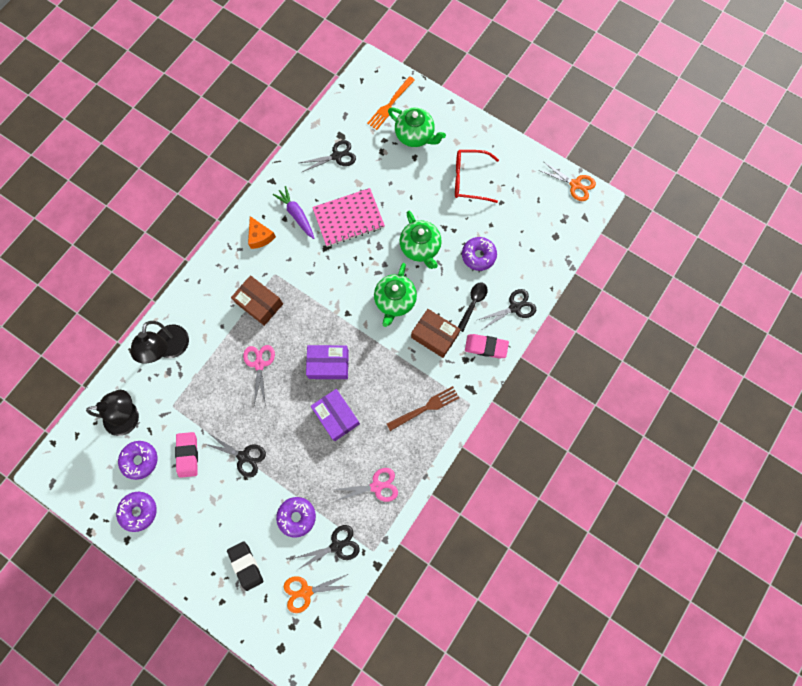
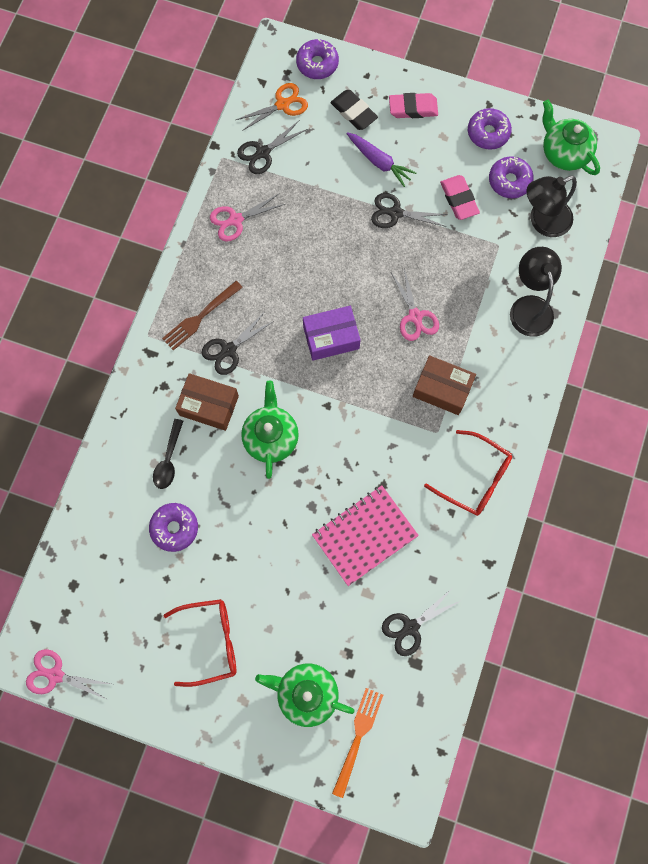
camera: 165 degrees right, 0 degrees up
orange cheese [248,216,276,249] -> red glasses [424,430,512,516]
purple carrot [273,186,315,239] -> purple carrot moved to [347,132,416,187]
purple donut [276,497,316,538] -> purple donut moved to [296,39,339,79]
purple box [311,389,360,441] -> none
green teapot [400,211,442,269] -> green teapot moved to [542,100,600,175]
pink eraser [465,334,509,358] -> pink eraser moved to [389,93,438,118]
black scissors [478,289,536,329] -> black scissors moved to [202,313,274,375]
orange scissors [538,162,596,201] -> pink scissors [26,649,111,700]

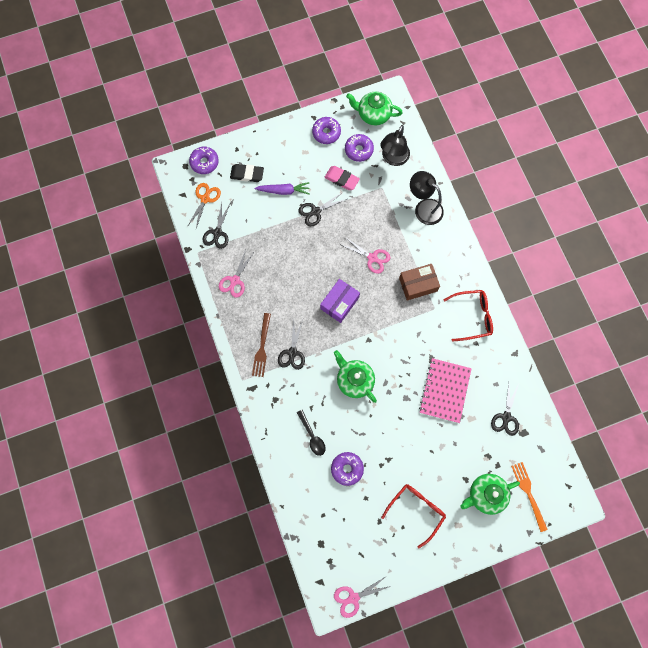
camera: 40 degrees left, 0 degrees up
brown box [175,373,239,431] -> none
pink eraser [389,93,438,118] -> none

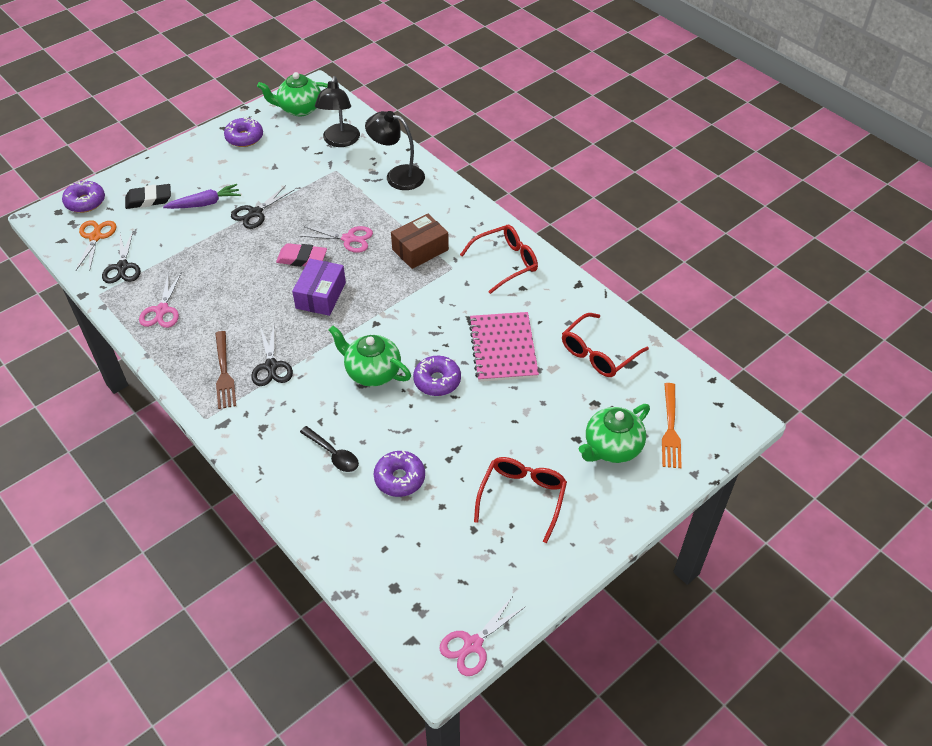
camera: 20 degrees left, 25 degrees down
pink eraser [324,166,360,190] -> pink eraser moved to [276,243,327,267]
purple donut [345,134,374,162] -> purple donut moved to [413,356,461,396]
black scissors [491,383,519,436] -> red glasses [562,313,649,377]
orange fork [511,462,548,532] -> orange fork turned 135 degrees counterclockwise [662,383,682,468]

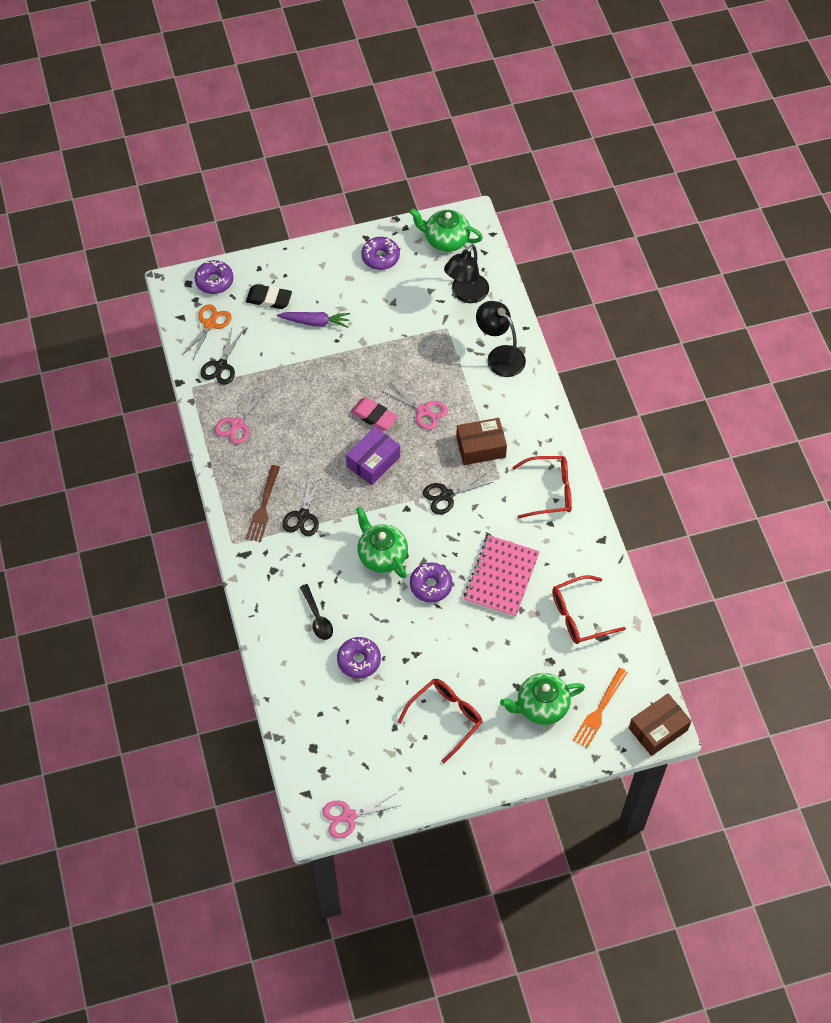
camera: 25 degrees right, 10 degrees up
black scissors [231,185,294,229] -> black scissors moved to [423,472,493,515]
none -> brown box [629,693,691,756]

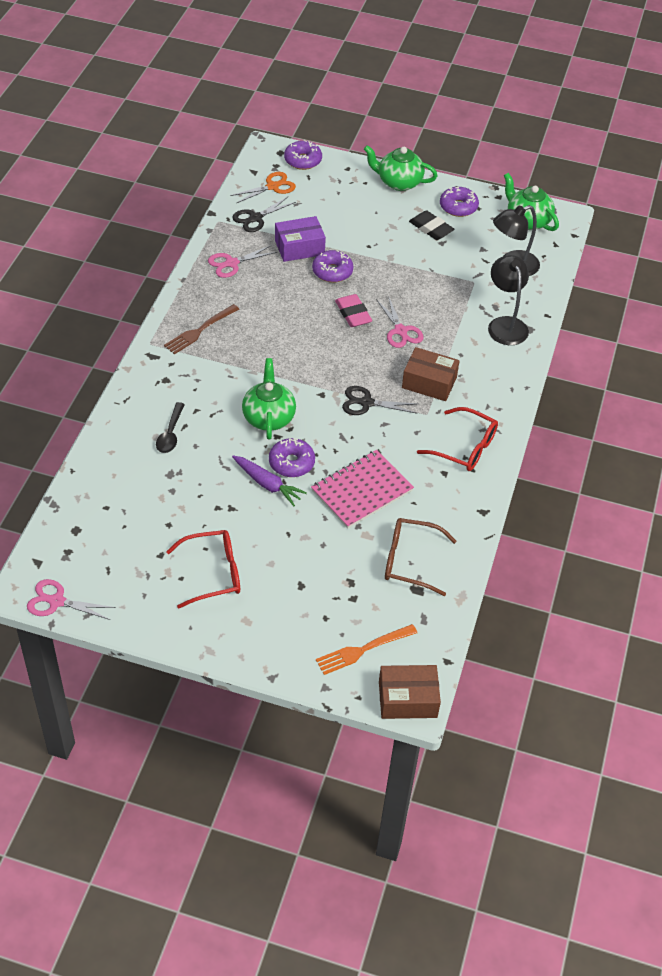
camera: 30 degrees right, 10 degrees down
black eraser [246,284,292,309] -> black eraser moved to [409,210,454,240]
purple carrot [277,312,350,328] -> purple carrot moved to [232,456,307,506]
black scissors [282,475,322,536] -> none
purple donut [337,637,381,679] -> purple donut moved to [312,249,354,283]
purple box [346,427,400,485] -> purple box moved to [275,216,326,262]
green teapot [500,673,585,725] -> green teapot moved to [364,145,438,191]
red glasses [552,575,626,644] -> brown glasses [385,518,456,596]

